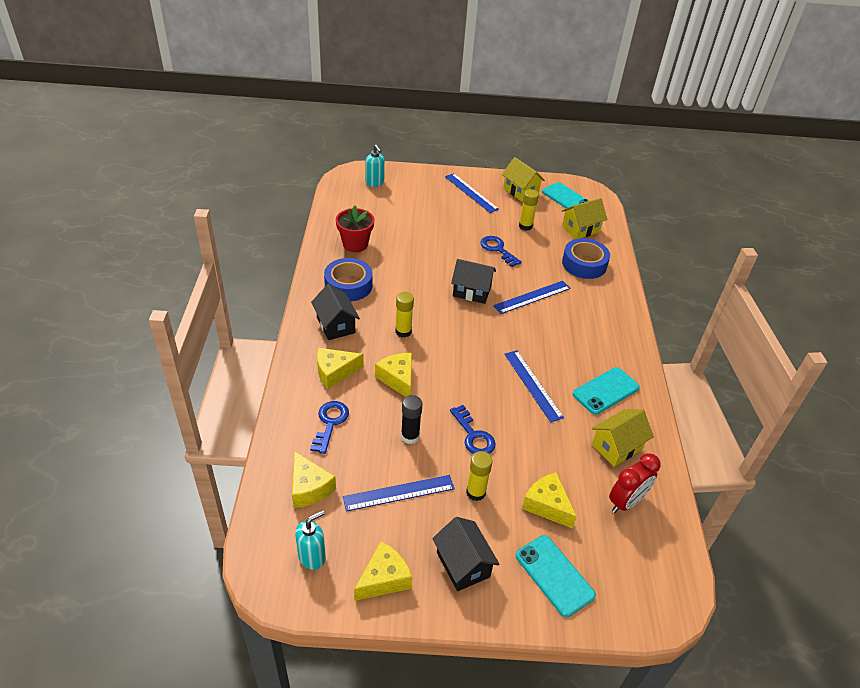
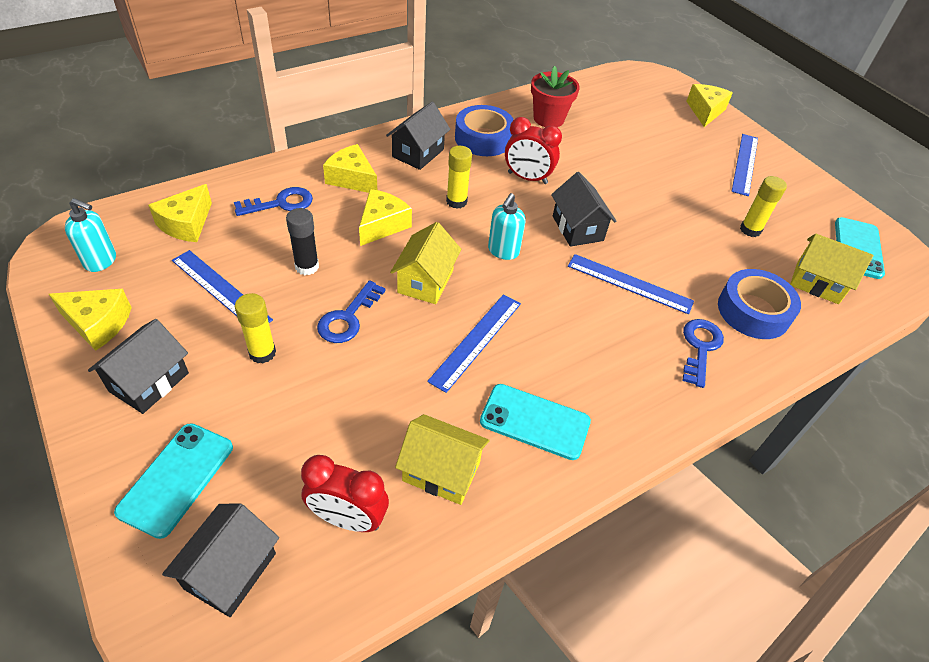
camera: 55 degrees right, 5 degrees up
turquoise soap dispenser [365,145,385,187] -> turquoise soap dispenser moved to [488,193,526,260]
blue key [481,236,522,267] -> blue key moved to [682,319,724,388]
yellow house [502,157,545,202] -> yellow house moved to [390,222,461,304]
yellow cheese [522,472,577,529] -> yellow cheese moved to [686,84,733,127]
none -> black house [162,504,279,617]
none -> red clock [505,117,562,184]

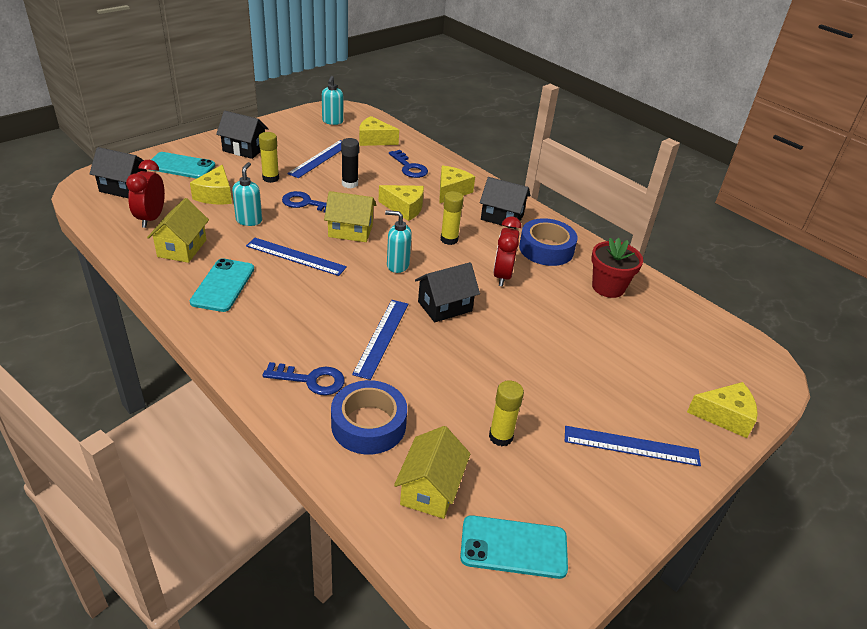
camera: 80 degrees right, 10 degrees down
yellow cheese [49,289,132,351] -> yellow cheese moved to [190,165,232,204]
none -> turquoise soap dispenser [232,162,262,226]

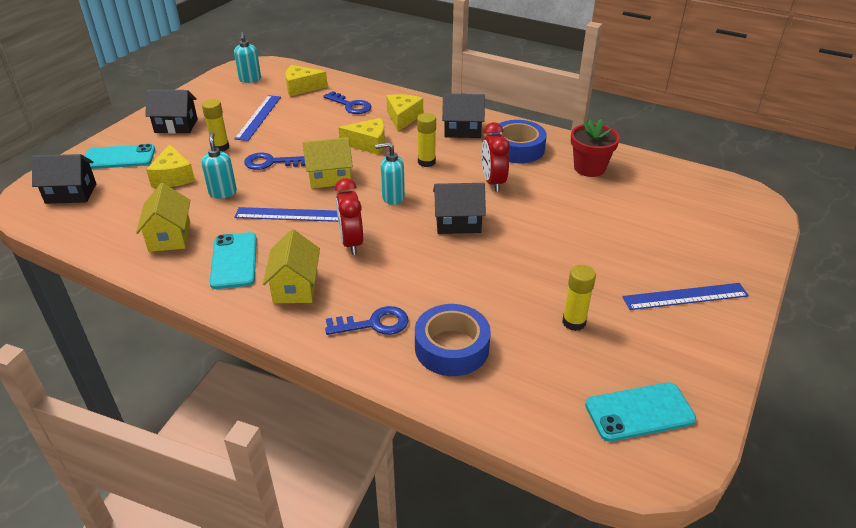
camera: 15 degrees left, 0 degrees up
red clock [126,160,165,228] -> red clock moved to [335,178,363,255]
black glue stick [341,138,359,188] -> none
blue ruler [352,300,408,380] -> none
yellow house [394,426,470,519] -> yellow house moved to [263,229,320,303]
black house [415,262,480,322] -> black house turned 45 degrees clockwise [433,183,486,234]
yellow cheese [687,382,758,438] -> none

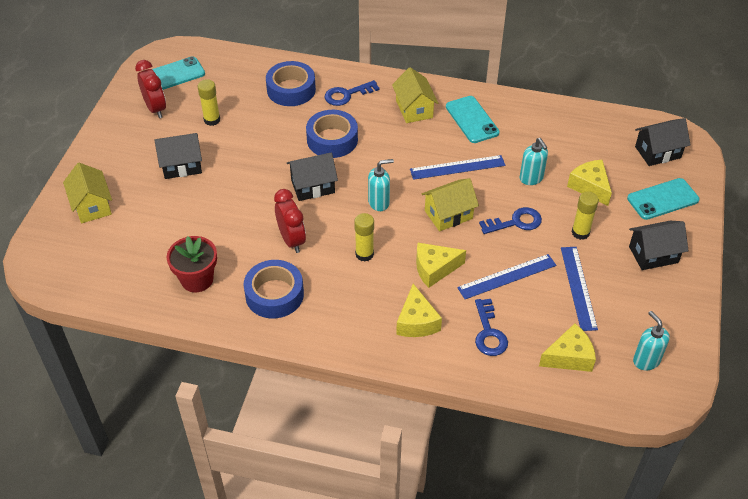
camera: 165 degrees right, 10 degrees up
yellow house [136,183,190,252] -> yellow house moved to [63,163,112,223]
blue key [323,91,371,114] -> blue key turned 120 degrees counterclockwise [475,299,508,356]
red clock [335,178,363,255] -> red clock moved to [135,60,166,118]
black house [442,94,485,138] -> black house moved to [154,133,202,179]
blue ruler [623,283,749,310] -> blue ruler moved to [457,254,556,299]
none -> blue tape [306,110,358,158]

